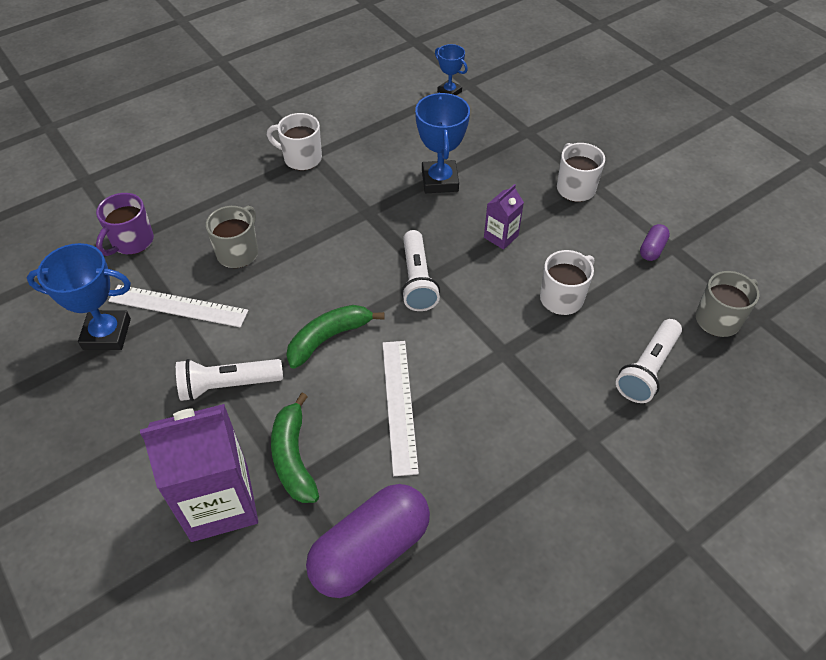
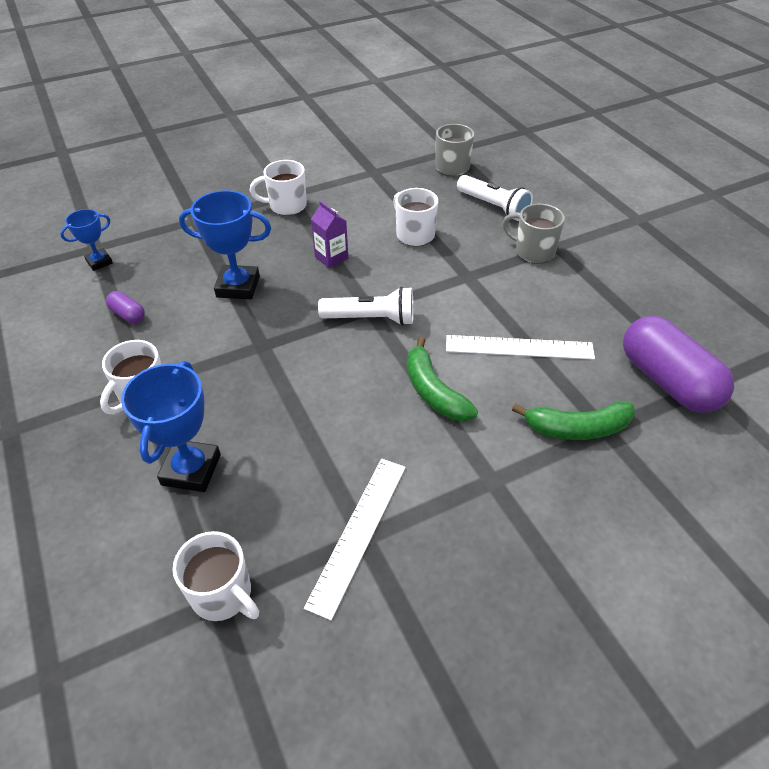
camera: 80 degrees left, 5 degrees down
blue trophy [27,243,131,350] -> blue trophy moved to [121,361,221,492]
purple mug [96,193,154,256] -> white mug [173,531,259,621]
purple carton [140,404,258,542] -> none
white flashlight [176,359,283,401] -> none
grey mug [206,206,258,268] -> grey mug moved to [503,204,565,264]
purple capsule [640,224,670,261] -> purple capsule moved to [106,291,145,323]

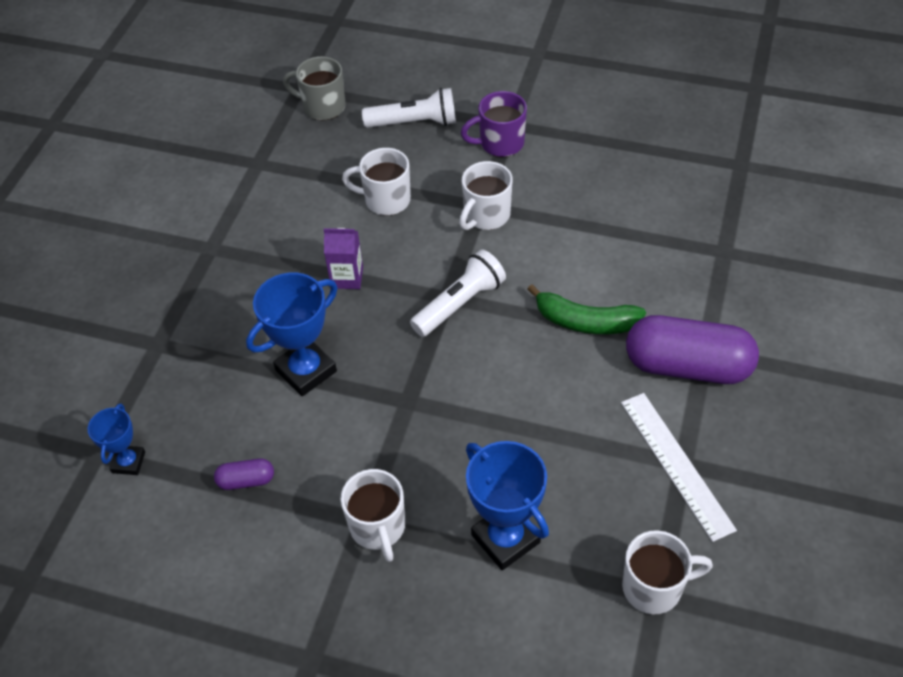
camera: 45 degrees left, 5 degrees up
white mug [250,160,307,215] -> white mug moved to [459,161,513,230]
white ruler [446,335,595,360] -> none
grey mug [503,204,565,264] -> purple mug [461,91,527,157]
green banana [512,401,635,440] -> none
purple capsule [623,316,734,413] -> purple capsule moved to [626,315,759,384]

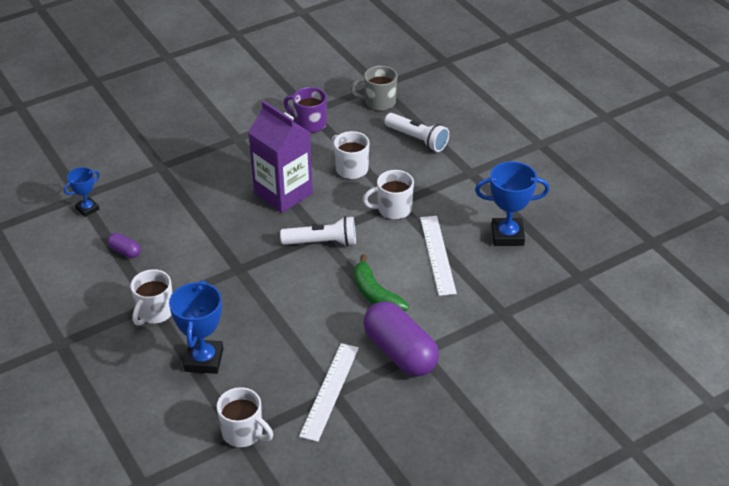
camera: 40 degrees right, 10 degrees down
blue trophy [246,272,337,396] -> blue trophy moved to [475,161,549,246]
grey mug [283,56,345,120] -> grey mug turned 60 degrees counterclockwise [351,66,397,111]
purple carton [323,228,363,289] -> purple carton [248,101,313,213], size x2.07
purple mug [461,91,527,157] -> purple mug moved to [283,87,327,133]
none -> white ruler [420,216,457,296]

